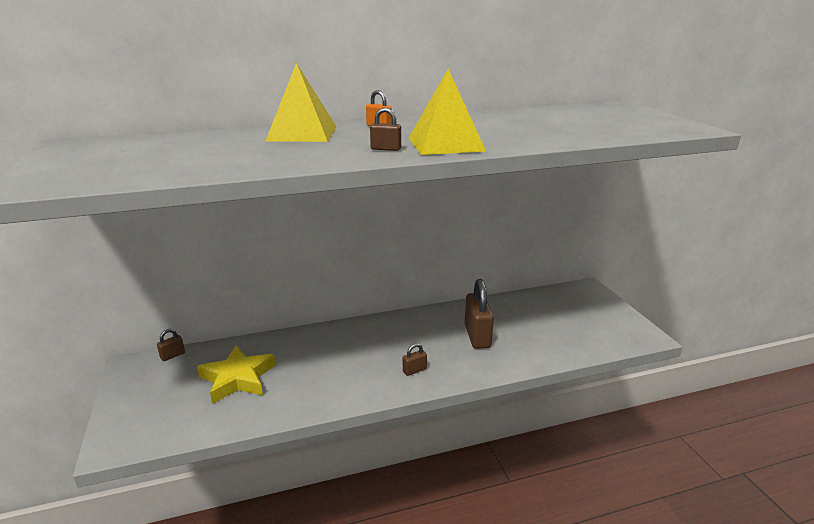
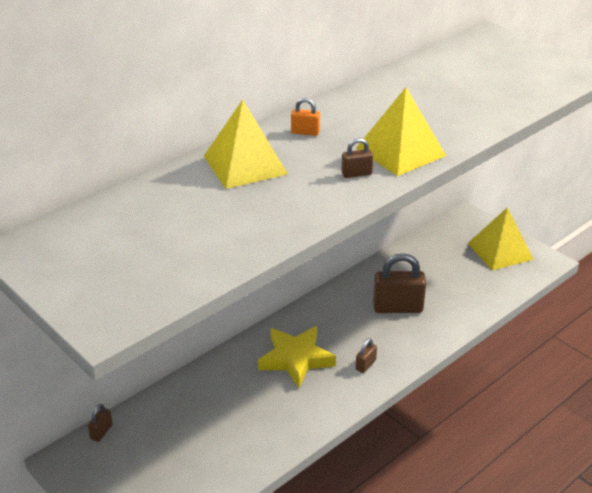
camera: 25 degrees left, 10 degrees up
yellow star [197,345,276,404] -> yellow star moved to [258,326,336,388]
brown padlock [465,279,494,349] -> brown padlock turned 60 degrees counterclockwise [373,253,426,313]
none -> yellow pyramid [468,207,534,270]

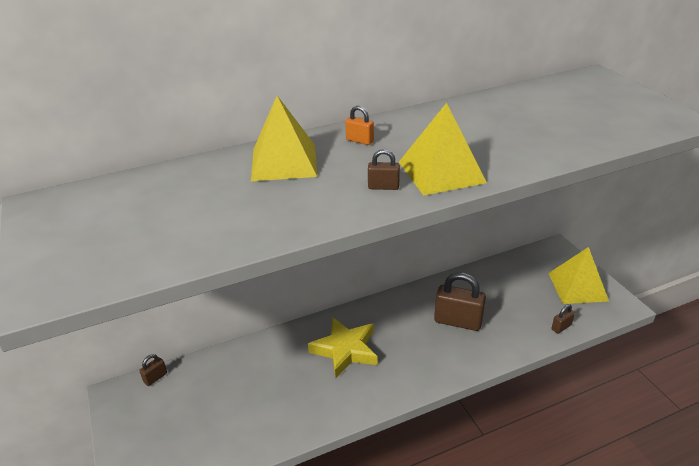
camera: 20 degrees right, 0 degrees up
brown padlock [356,338,377,373] -> brown padlock moved to [552,304,575,334]

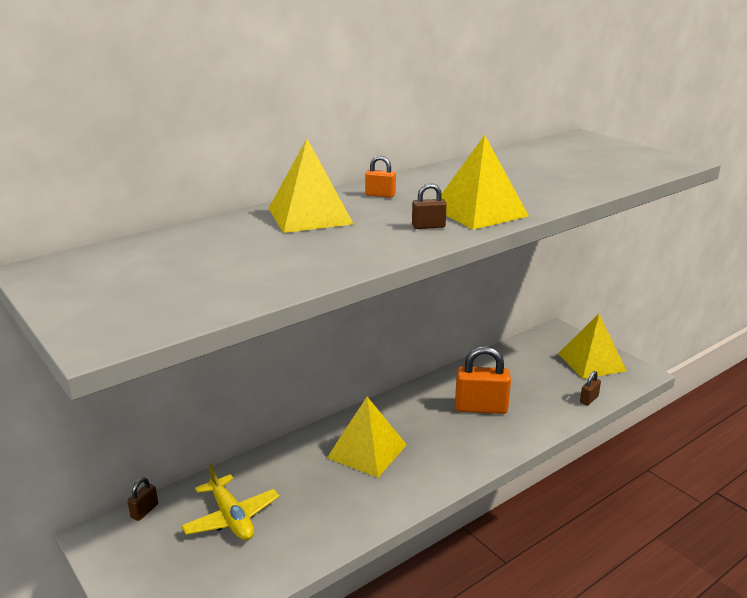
camera: 15 degrees left, 10 degrees down
yellow star [308,317,377,378] -> yellow pyramid [327,397,407,478]
brown padlock [434,272,486,331] -> orange padlock [455,346,511,414]
none -> yellow plane [181,463,279,540]

